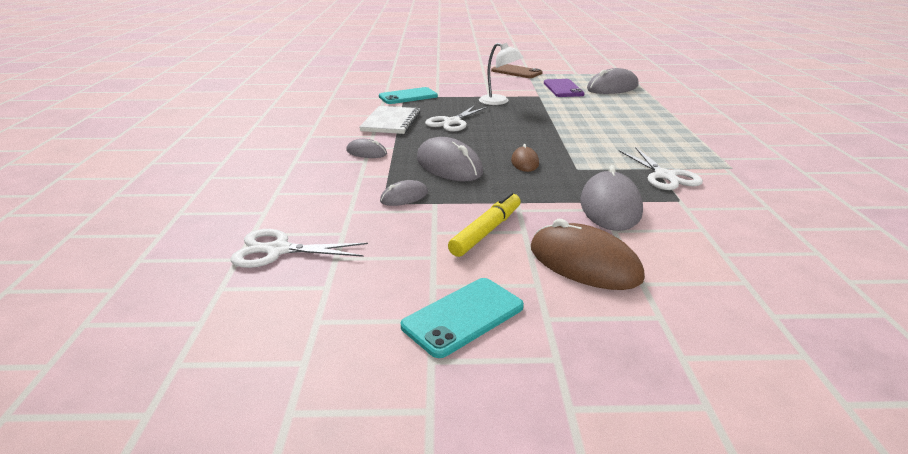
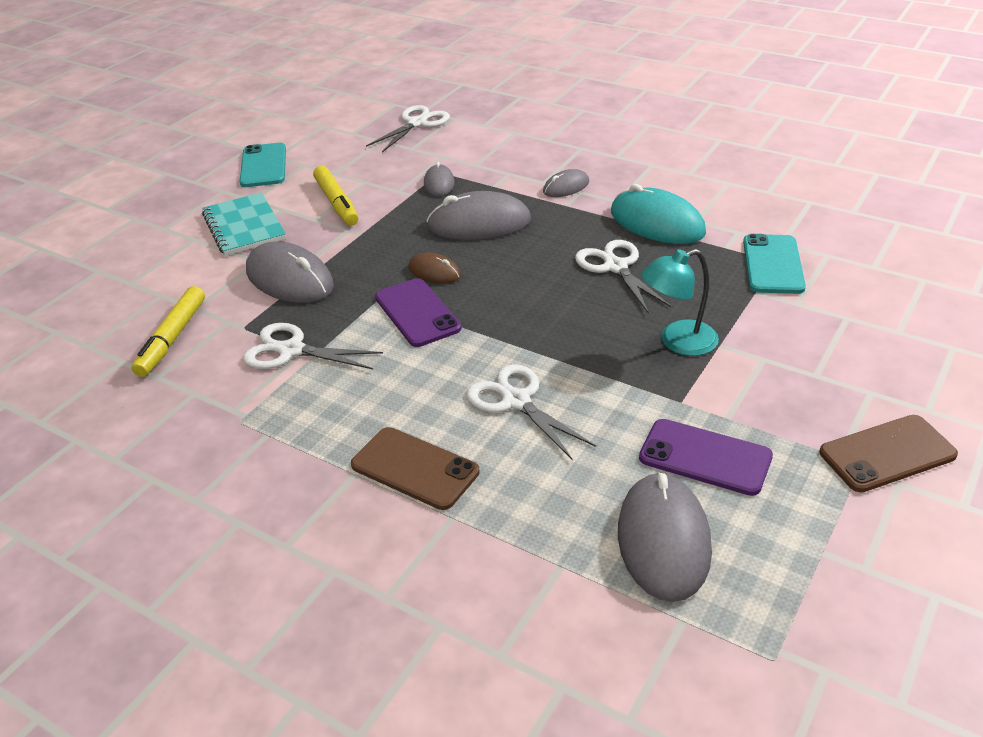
camera: 125 degrees right, 10 degrees up
white notebook [359,106,420,134] -> turquoise mouse [611,184,706,244]
white lamp [479,43,524,105] -> turquoise lamp [641,249,719,356]
brown mouse [531,219,645,290] -> turquoise notebook [202,192,286,256]
none -> yellow marker [131,286,205,377]
none -> brown phone [351,427,480,510]
none -> purple phone [375,278,461,347]
none -> white scissors [466,364,596,460]

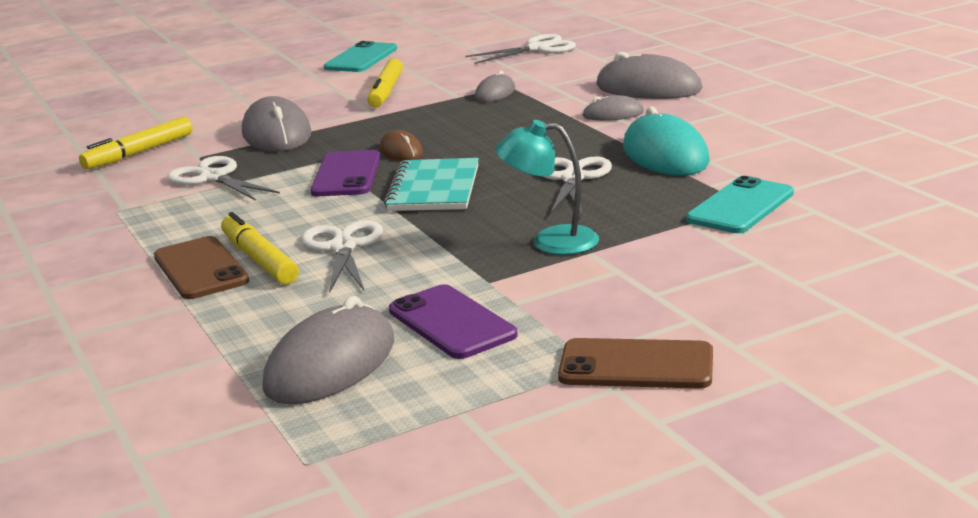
camera: 30 degrees right, 15 degrees down
turquoise notebook [202,192,286,256] -> turquoise notebook moved to [384,158,479,211]
grey mouse [426,191,531,240] -> grey mouse moved to [596,52,702,99]
none -> yellow marker [221,212,299,284]

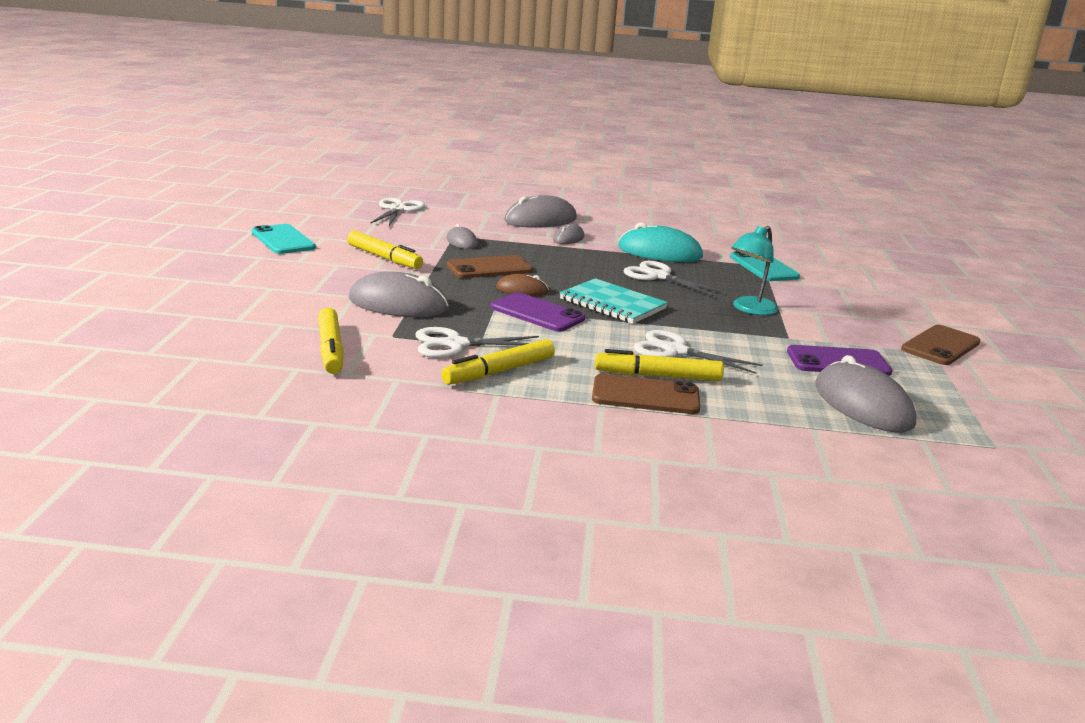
camera: 60 degrees left, 0 degrees up
none -> yellow marker [441,339,555,385]
none -> brown phone [447,255,533,278]

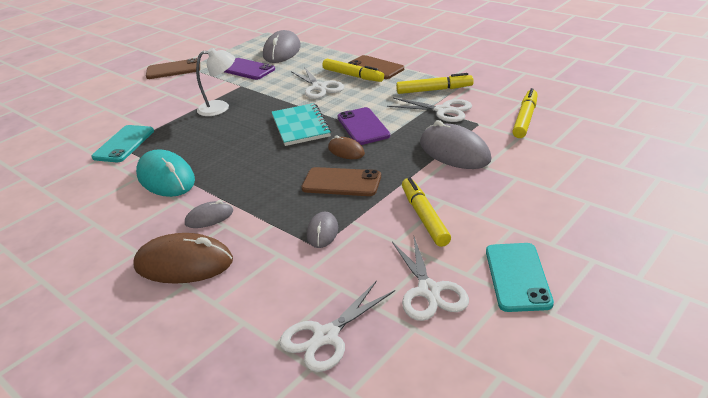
camera: 140 degrees left, 10 degrees up
grey mouse [504,195,577,228] -> brown mouse [133,233,233,284]
white scissors [624,261,725,296] -> white scissors moved to [392,237,469,321]
turquoise lamp [731,226,778,315] -> white lamp [196,48,235,116]

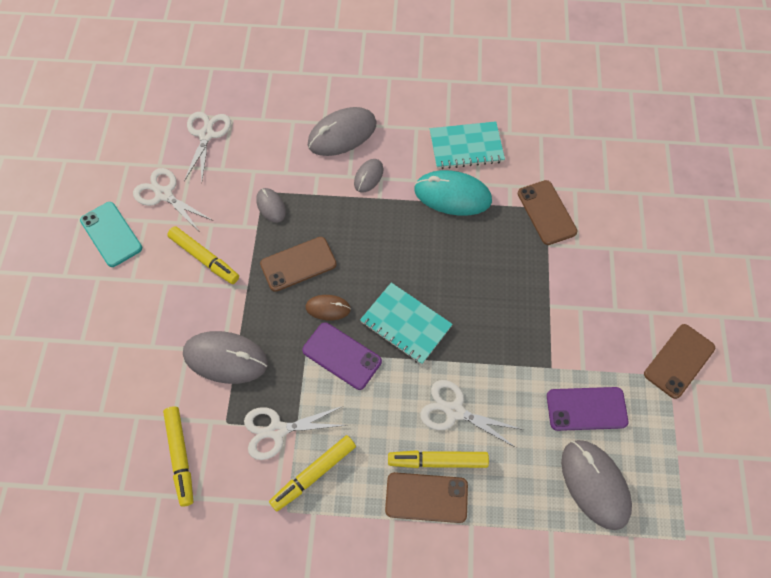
camera: 140 degrees right, 30 degrees up
turquoise phone [92,125,154,162] -> brown phone [518,180,578,245]
brown mouse [133,233,233,284] -> grey mouse [308,107,377,156]
white lamp [196,48,235,116] -> none
none -> turquoise notebook [430,121,505,169]

